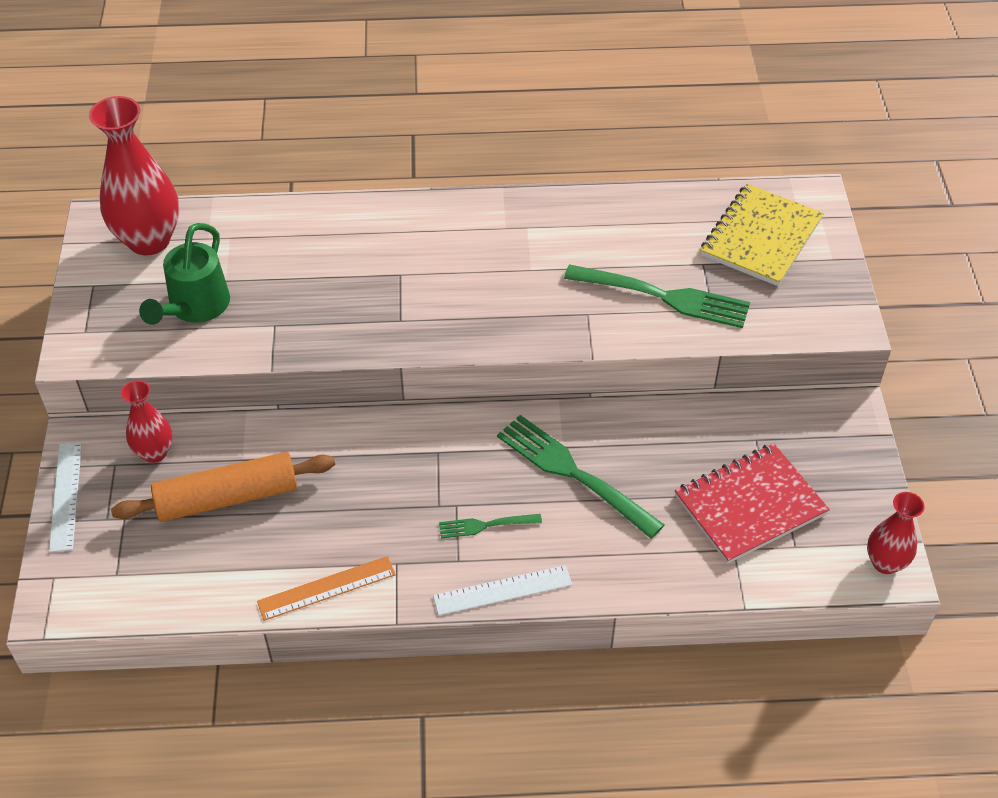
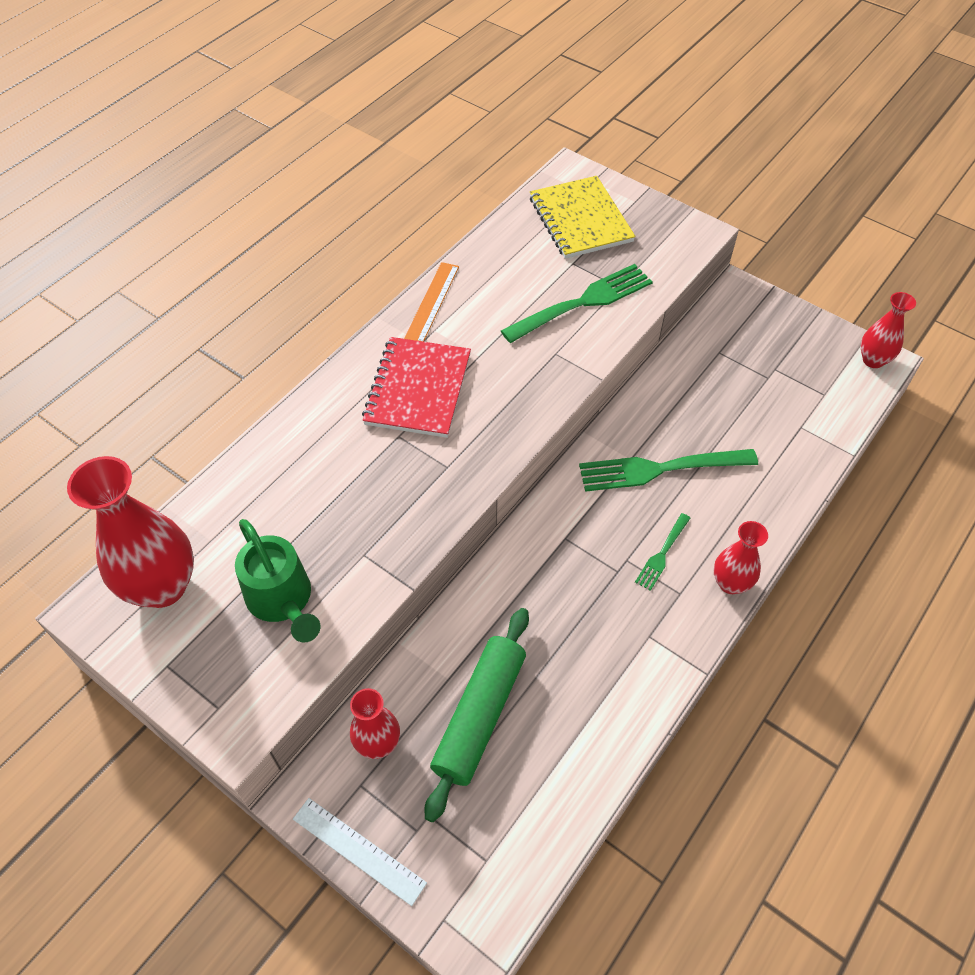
camera: 50 degrees left, 5 degrees up
orange rolling pin [111,452,335,522] -> green rolling pin [425,608,529,822]
orange ruler [257,556,396,621] -> orange ruler moved to [404,262,459,342]
white ruler [433,565,572,616] -> red vase [714,521,768,594]
red notebook [675,443,830,564] -> red notebook moved to [362,337,471,438]

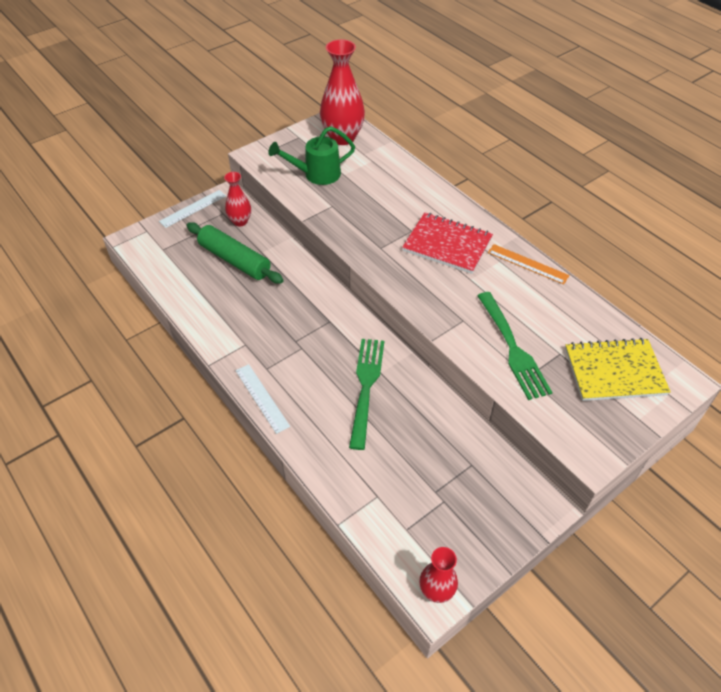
camera: 105 degrees right, 5 degrees down
green fork [635,513,690,591] -> none
red vase [714,521,768,594] -> white ruler [236,364,290,434]

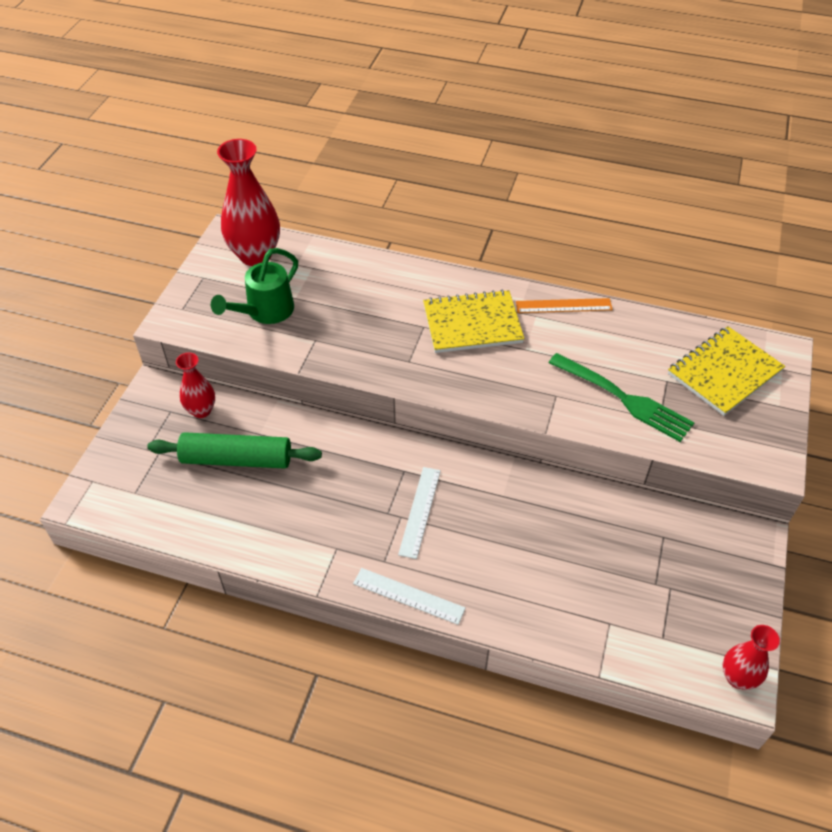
camera: 35 degrees left, 0 degrees up
white ruler [159,190,226,228] -> white ruler moved to [398,467,441,559]
green fork [349,339,384,450] -> none
red notebook [402,212,493,274] -> yellow notebook [423,289,525,353]

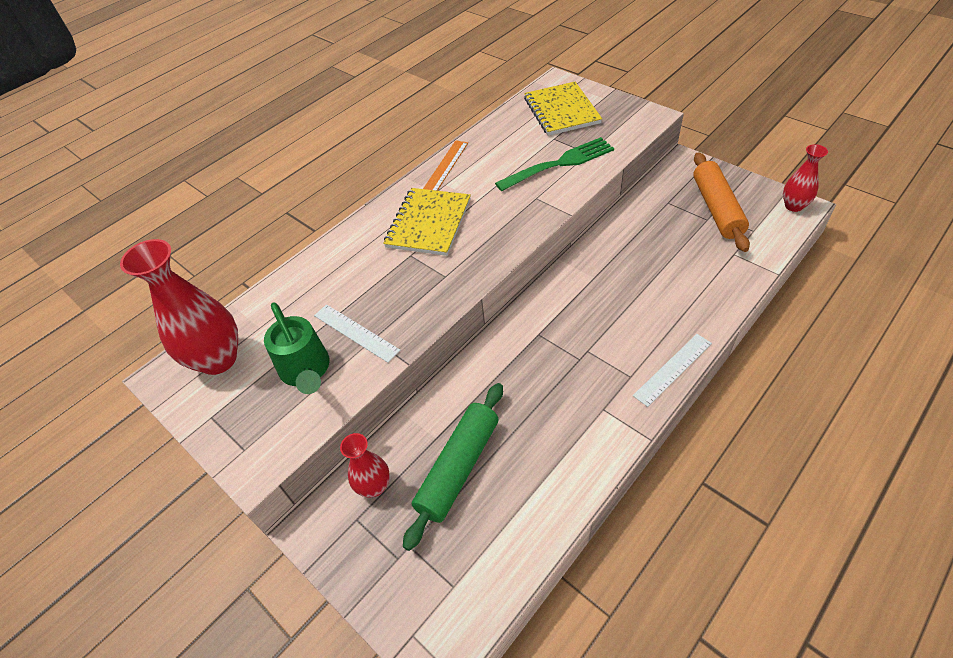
camera: 60 degrees left, 0 degrees up
white ruler [398,467,441,559] -> white ruler moved to [314,304,401,363]
none -> orange rolling pin [693,152,750,252]

